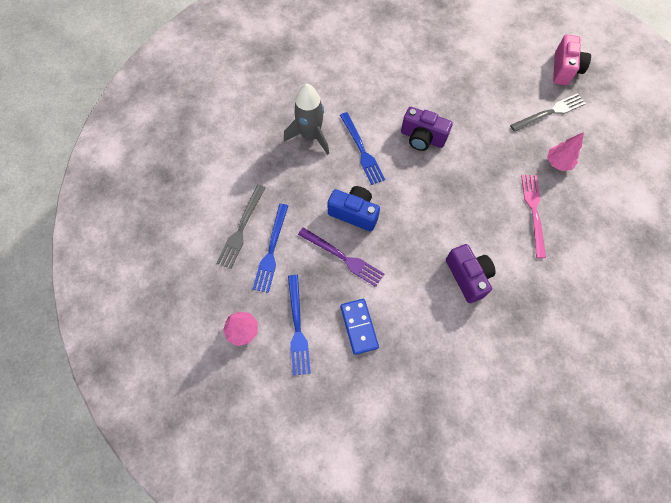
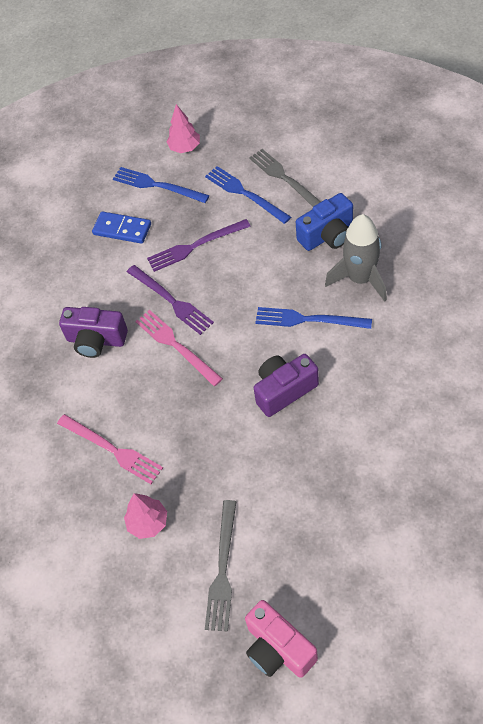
camera: 130 degrees right, 10 degrees down
blue camera [327,186,380,232] -> blue camera moved to [296,193,353,251]
none -> purple fork [127,265,214,335]
none -> pink fork [135,310,223,386]

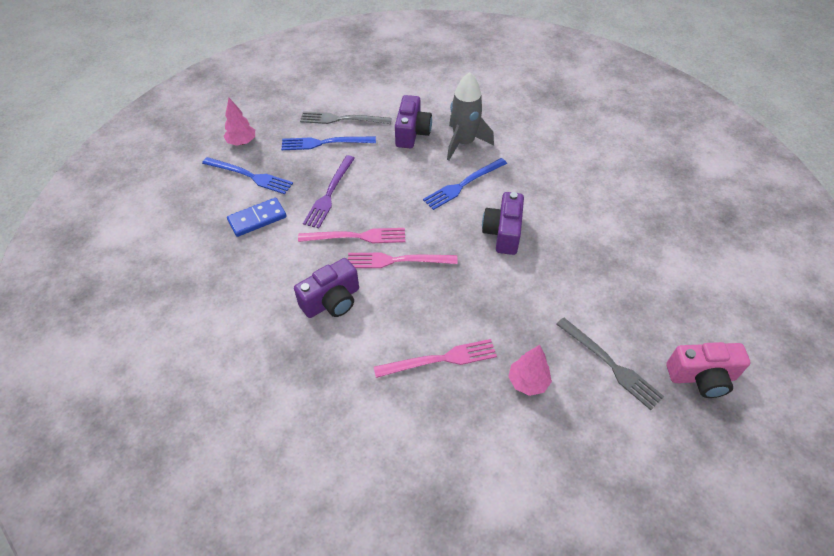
camera: 55 degrees left, 5 degrees down
blue fork [113,167,210,203] -> blue fork turned 135 degrees counterclockwise [202,157,293,194]
purple fork [127,265,214,335] -> pink fork [298,228,405,243]
blue camera [296,193,353,251] -> purple camera [395,95,432,148]

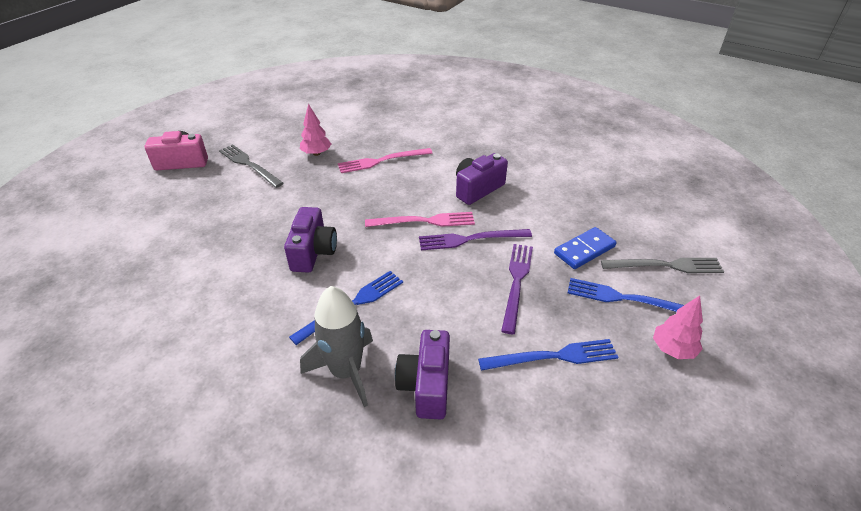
camera: 175 degrees right, 10 degrees down
pink fork [298,228,405,243] -> purple fork [419,229,532,250]
grey fork [300,111,392,124] -> grey fork moved to [601,258,724,273]

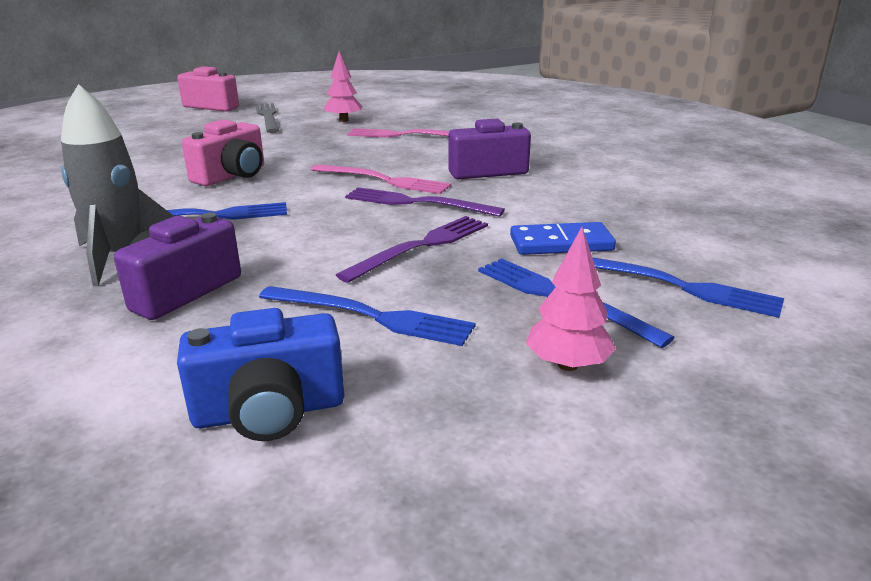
camera: 30 degrees right, 15 degrees down
purple camera [284,207,337,273] -> pink camera [182,119,264,186]
grey fork [601,258,724,273] -> blue fork [592,257,784,318]
none -> blue camera [177,308,345,441]

